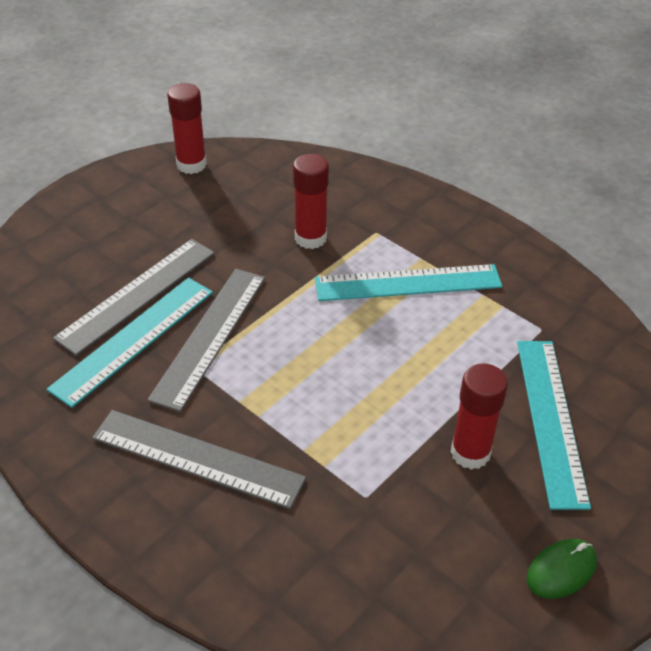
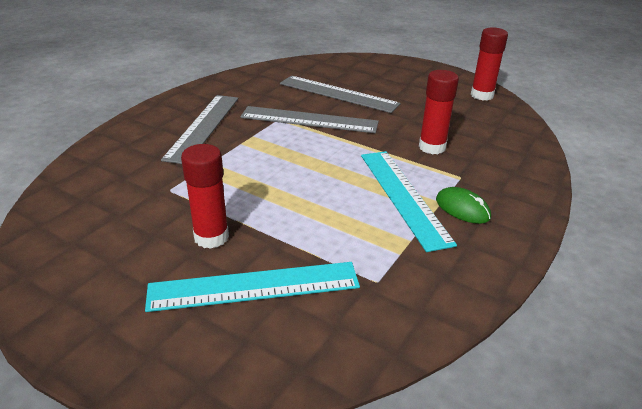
camera: 80 degrees right, 10 degrees down
turquoise ruler [47,278,213,408] -> none
green mouse [526,539,597,599] -> green mouse moved to [436,187,491,224]

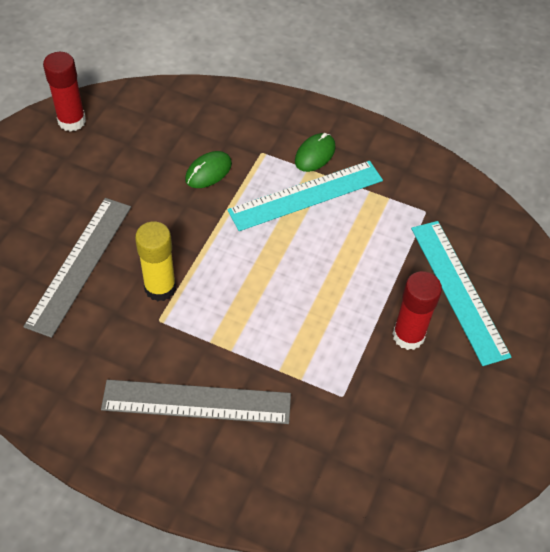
camera: 100 degrees left, 20 degrees up
grey ruler [240,106,379,133] -> yellow glue stick [135,222,176,301]
red glue stick [419,70,459,154] -> green mouse [185,151,232,188]

